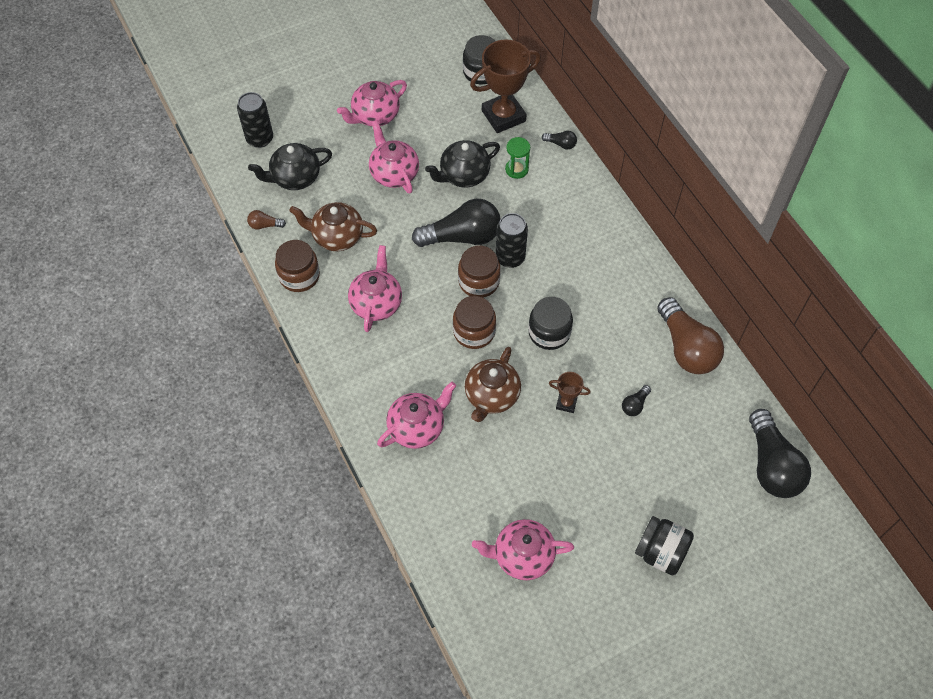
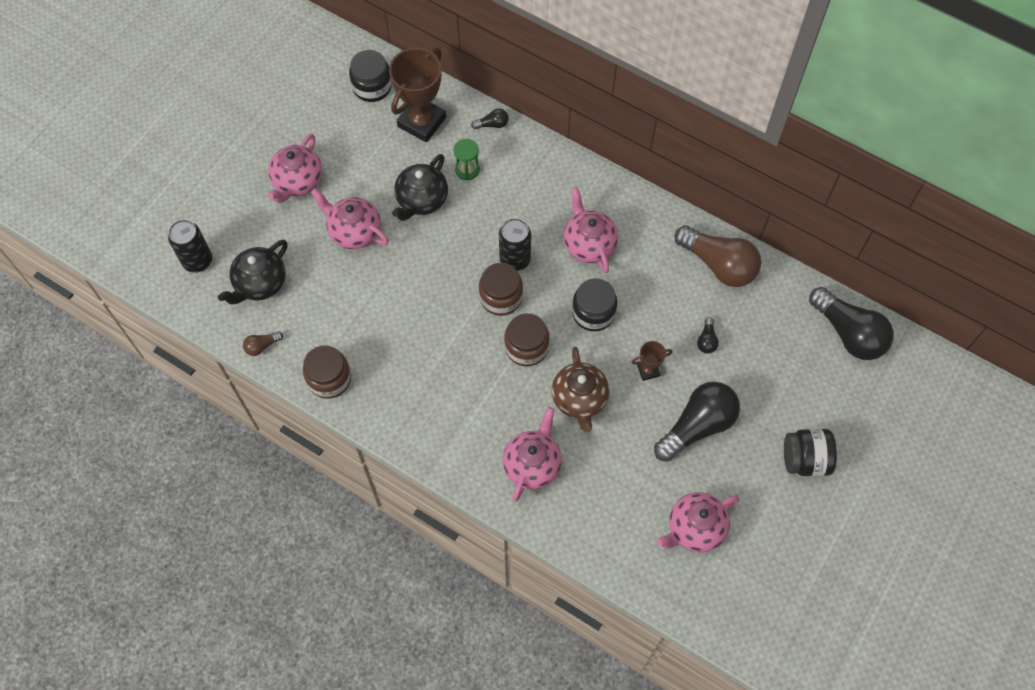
camera: 30 degrees left, 5 degrees up
brown teapot [289,202,377,251] -> none
pink teapot [348,245,402,332] -> pink teapot moved to [563,187,618,273]
black light bulb [412,199,501,247] -> black light bulb moved to [654,382,740,462]

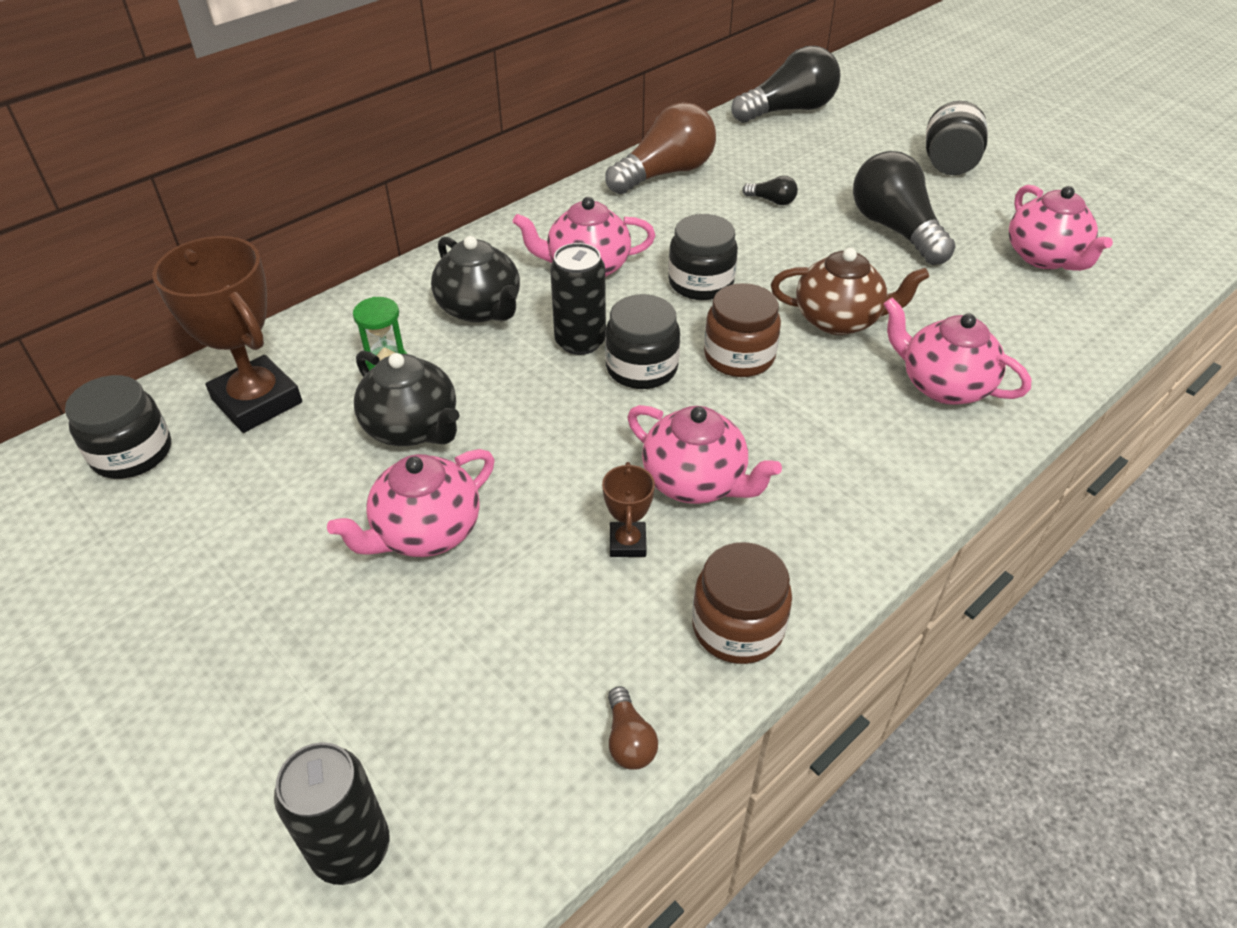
camera: 75 degrees left, 20 degrees down
black teapot [218,240,288,304] -> black teapot moved to [431,236,520,323]
pink teapot [268,134,322,203] -> pink teapot moved to [628,405,782,504]
black light bulb [471,108,509,129] -> none
brown jar [479,263,523,316] -> black jar [605,294,680,389]
brown trophy [632,341,672,381] -> brown trophy moved to [602,462,655,557]

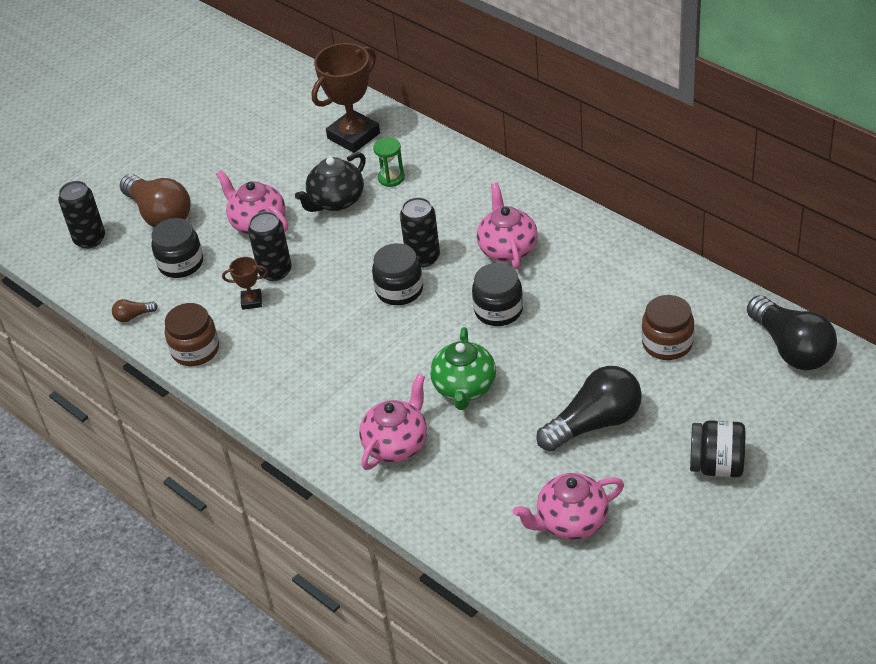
camera: 90 degrees right, 0 degrees up
black jar [65,375,171,479] -> black jar moved to [152,218,203,278]
black teapot [431,236,520,323] -> none
brown light bulb [605,102,716,194] -> brown light bulb moved to [120,174,191,228]
pink teapot [628,405,782,504] -> none
brown jar [704,283,781,377] -> brown jar moved to [642,295,694,360]
black light bulb [742,176,798,205] -> none
brown teapot [771,248,929,335] -> green teapot [430,327,496,410]
none -> black can [248,211,292,281]

